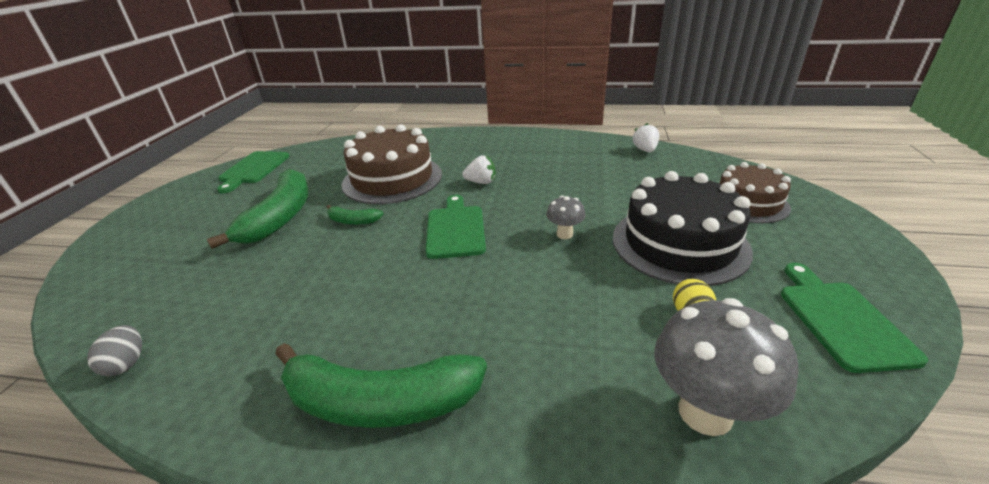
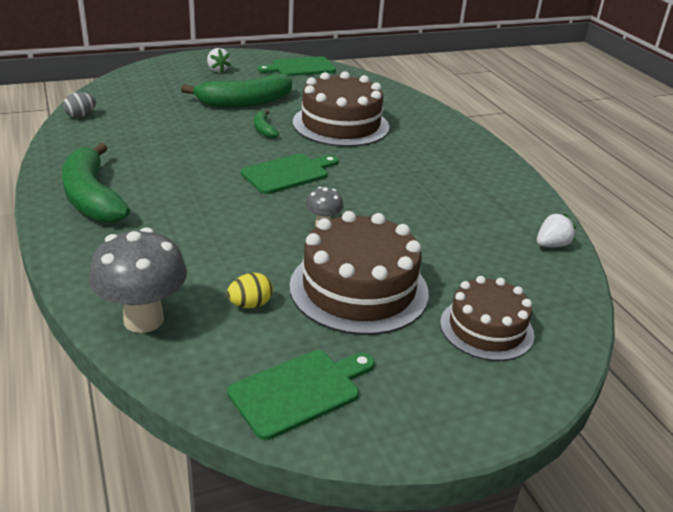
camera: 55 degrees right, 0 degrees up
white strawberry [462,156,496,184] -> white strawberry moved to [207,48,231,72]
black cake [613,171,753,286] -> brown cake [289,211,429,335]

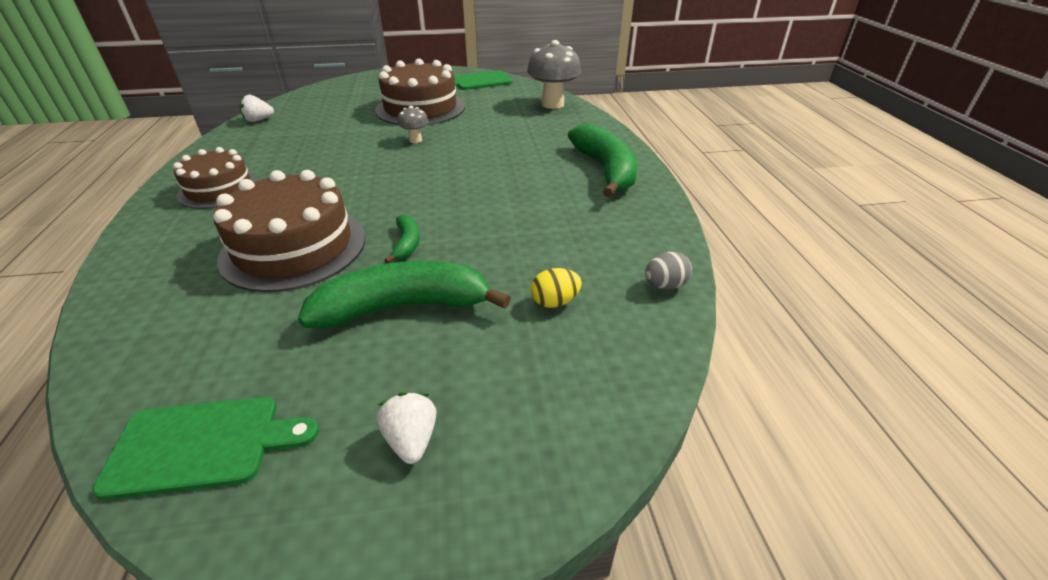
camera: 165 degrees left, 5 degrees up
yellow egg [227,273,273,308] -> yellow egg moved to [531,268,582,308]
green cutting board [241,154,338,194] -> none
brown cake [440,276,534,361] -> brown cake moved to [173,147,259,209]

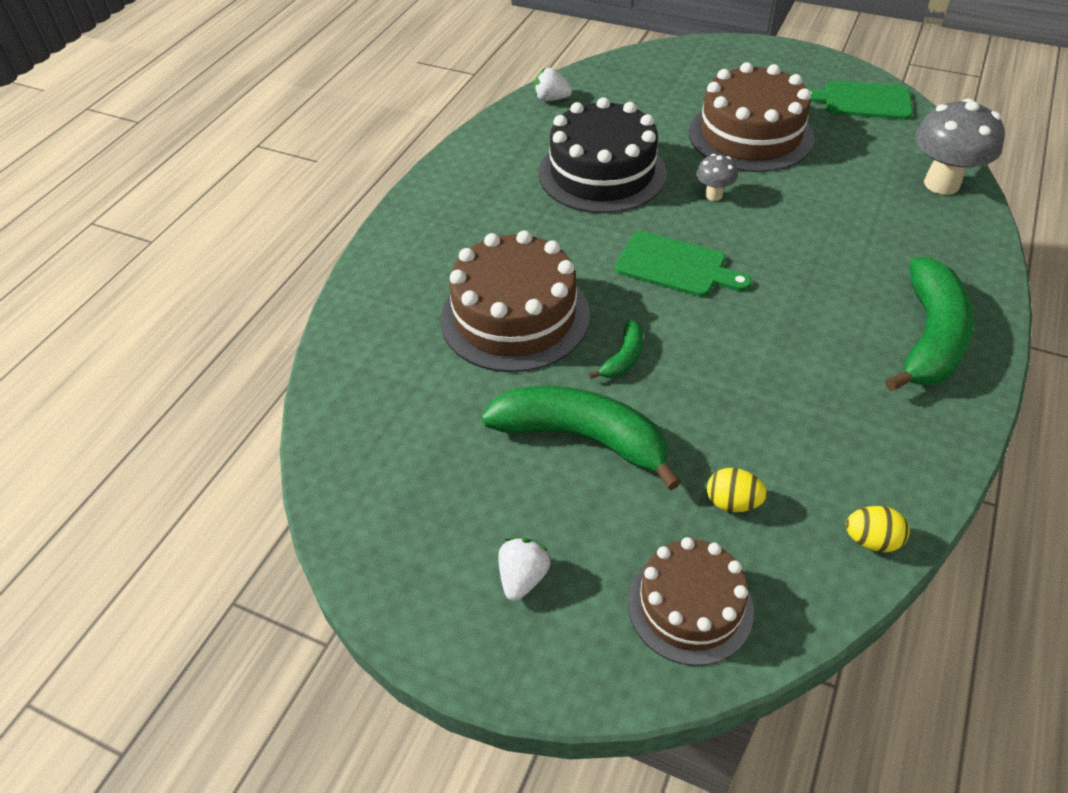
camera: 35 degrees right, 10 degrees up
green cutting board [92,397,319,500] -> green cutting board moved to [615,231,752,297]
brown cake [173,147,259,209] -> brown cake moved to [628,537,754,666]
grey egg [645,251,692,289] -> yellow egg [845,506,910,552]
none -> black cake [539,97,667,214]

